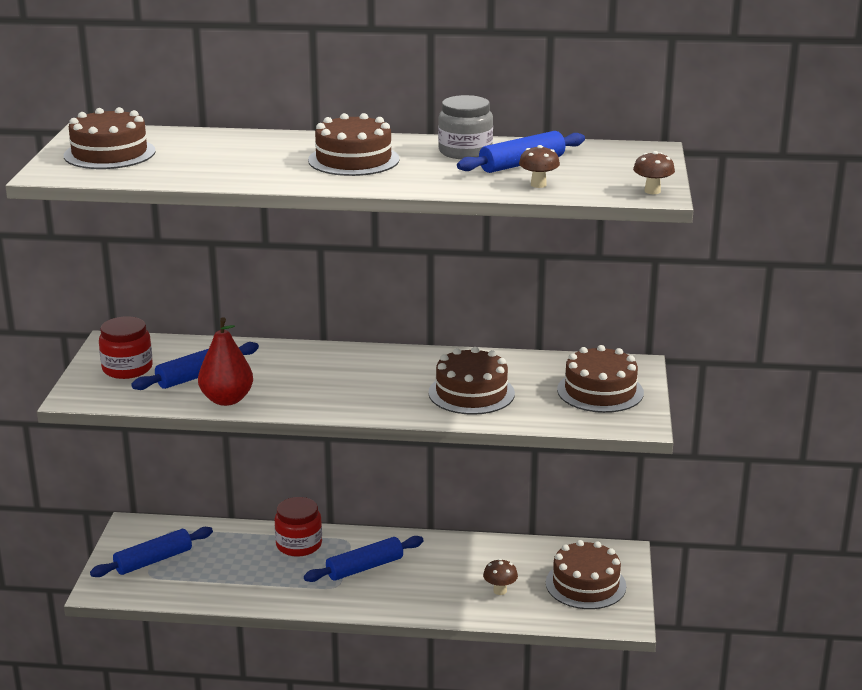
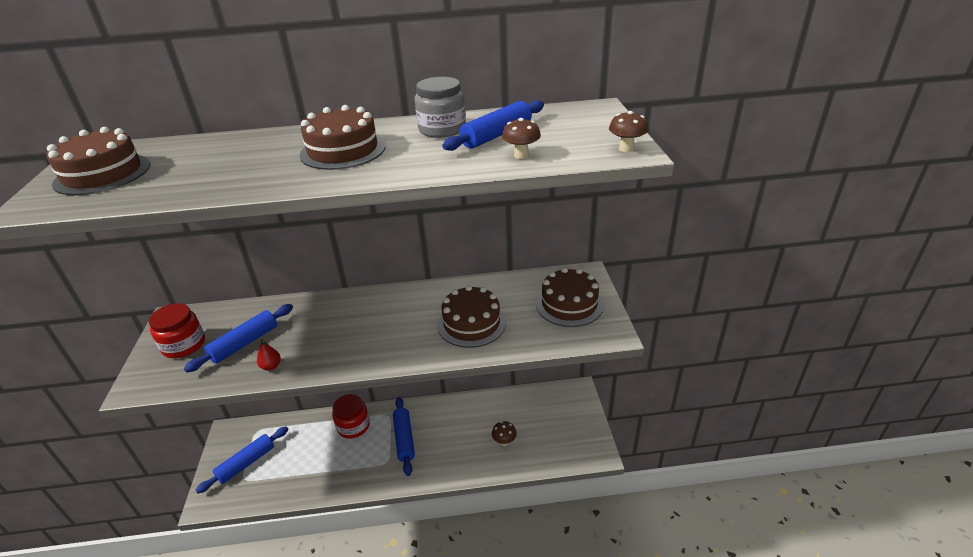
camera: 10 degrees left, 10 degrees up
red pear [198,317,253,406] -> red pear [257,339,281,371], size x0.49
blue rolling pin [304,536,424,582] -> blue rolling pin turned 60 degrees counterclockwise [393,397,415,476]
brown cake [546,540,626,609] -> none

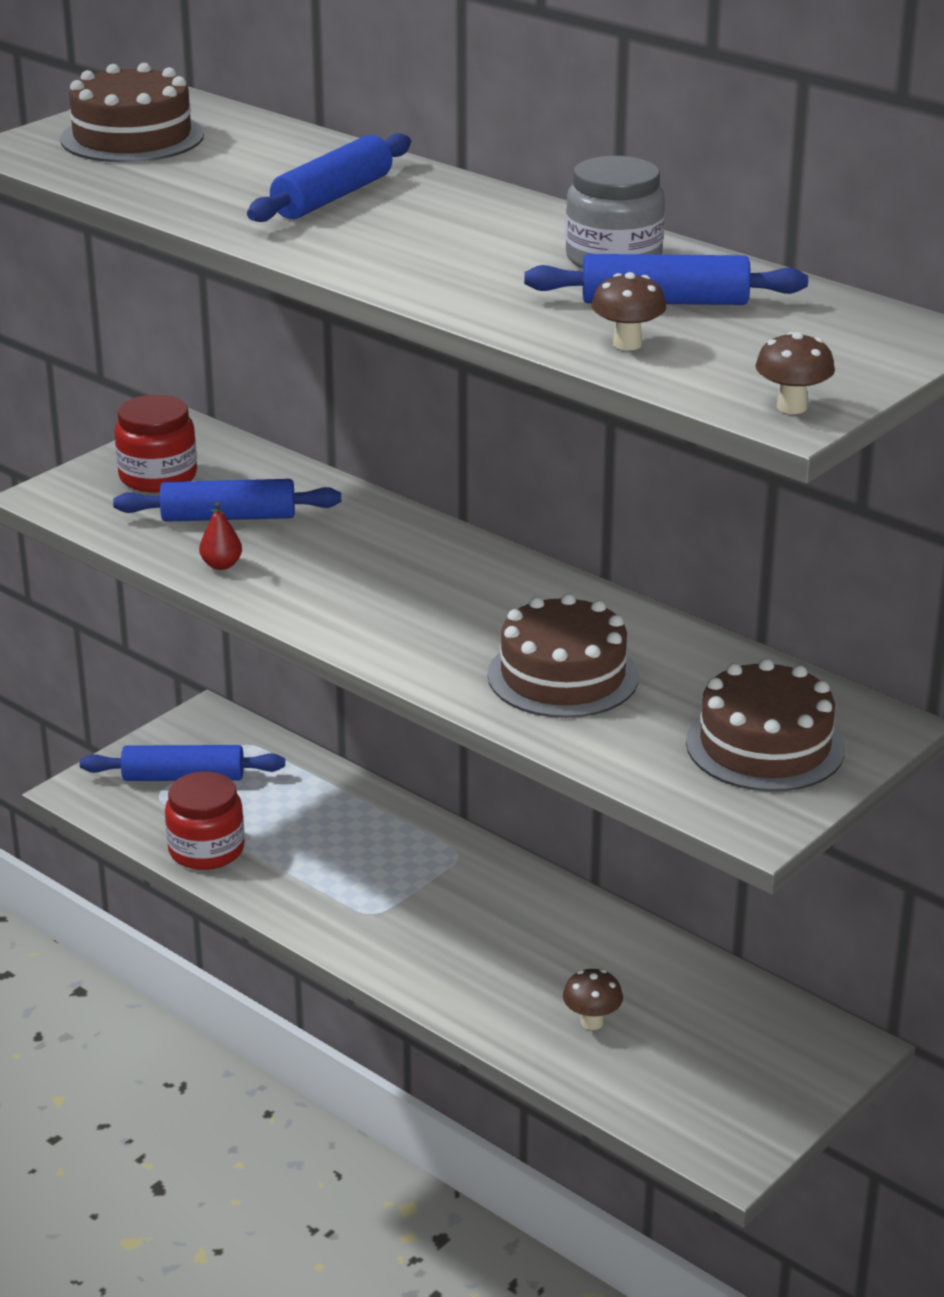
camera: 45 degrees right, 5 degrees down
brown cake [299,105,385,170] -> none
red jar [332,394,370,439] -> red jar moved to [165,772,245,870]
blue rolling pin [393,397,415,476] -> blue rolling pin moved to [247,133,411,222]

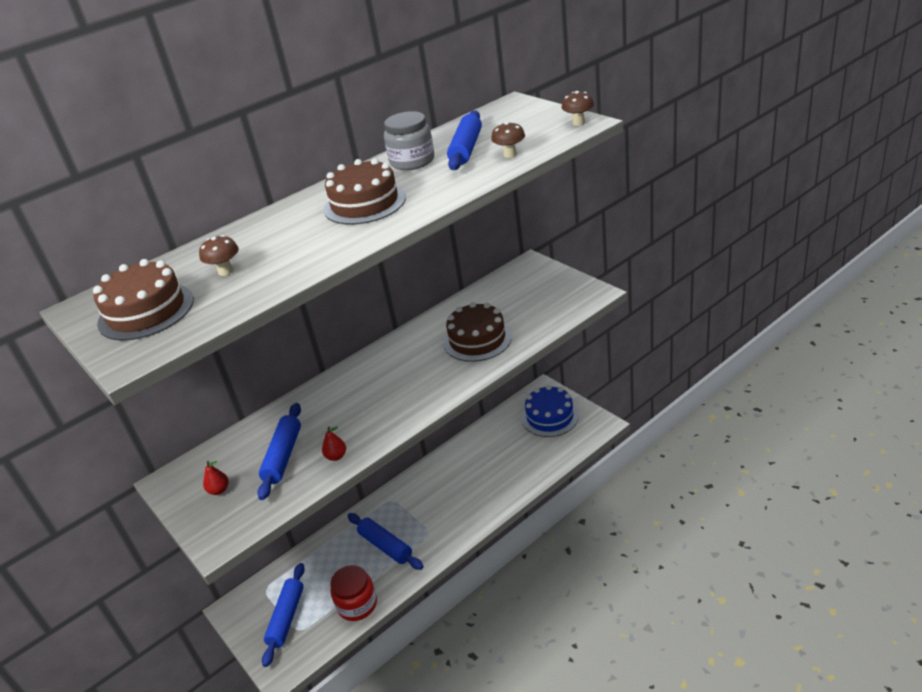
camera: 75 degrees left, 5 degrees up
red jar [115,395,197,492] -> red pear [203,461,229,495]
blue rolling pin [247,133,411,222] -> blue rolling pin moved to [348,513,424,570]
brown mushroom [563,969,623,1030] -> brown mushroom moved to [199,235,239,276]
brown cake [686,659,845,792] -> brown cake moved to [324,158,406,225]
none -> blue cake [522,385,579,437]

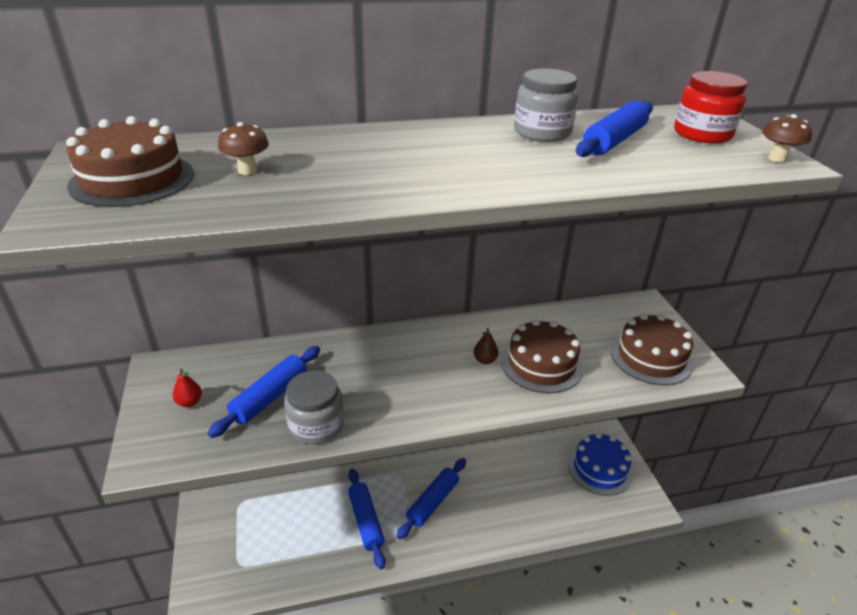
camera: 20 degrees right, 0 degrees up
blue rolling pin [262,563,305,667] -> blue rolling pin moved to [396,458,466,539]
red pear [322,427,346,461] -> grey jar [284,371,344,445]
brown cake [324,158,406,225] -> brown cake moved to [611,313,693,385]
red jar [330,565,377,621] -> red jar moved to [674,71,747,144]
brown mushroom [491,122,525,158] -> none
none -> brown pear [474,328,499,364]

